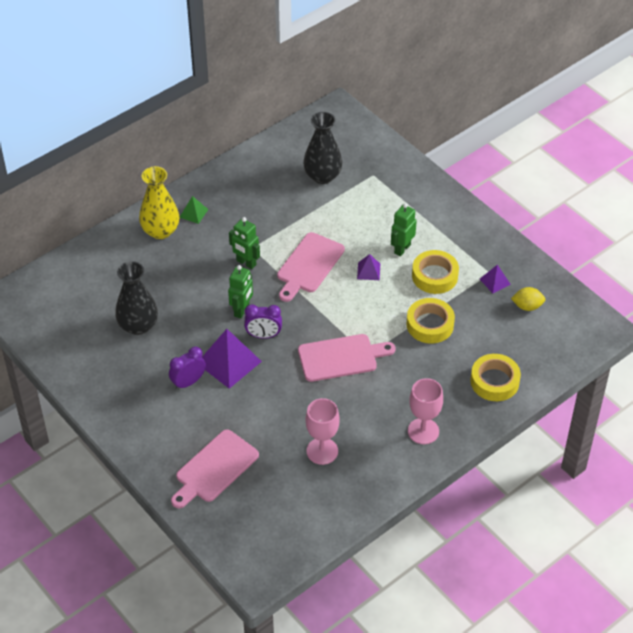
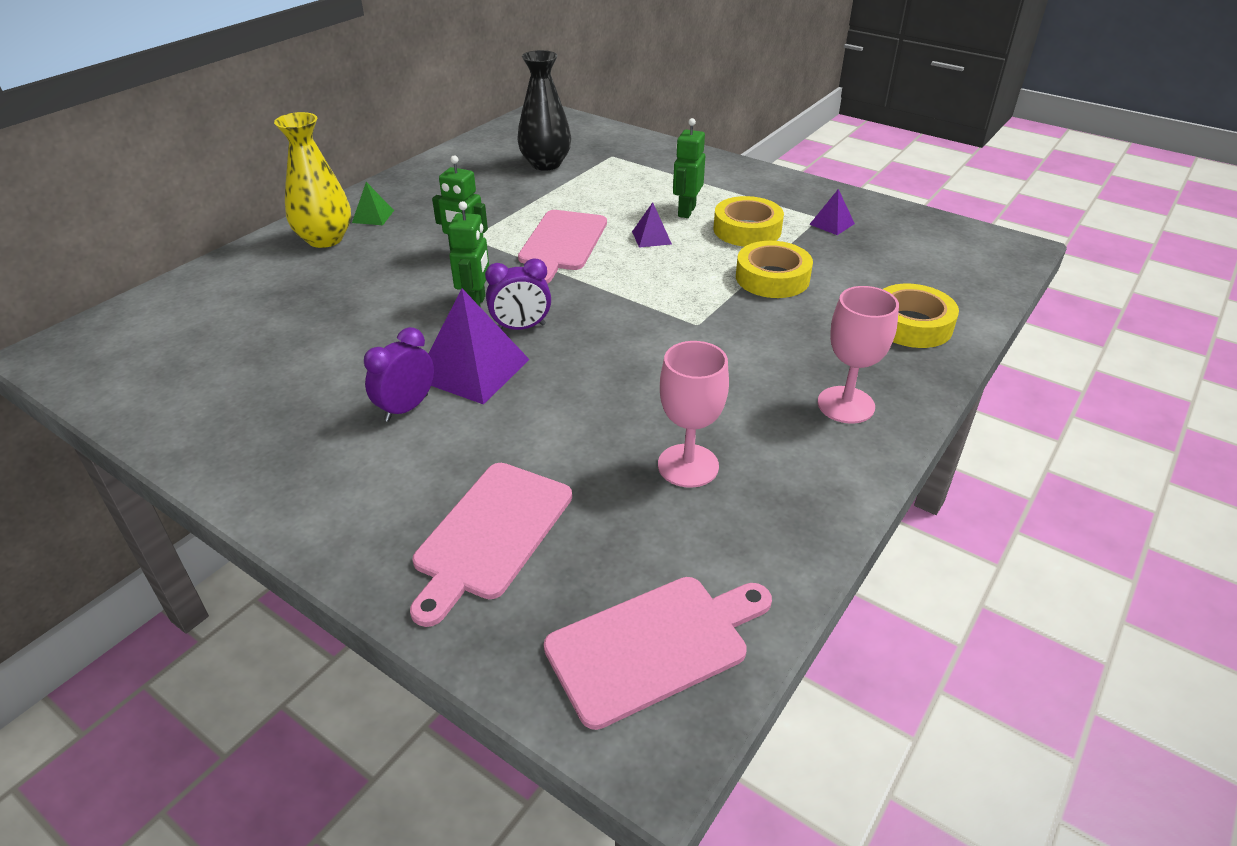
camera: 15 degrees left, 10 degrees down
black vase [115,261,158,335] -> none
pink cutting board [298,334,396,382] -> pink cutting board moved to [544,577,772,730]
yellow lemon [511,287,546,311] -> none

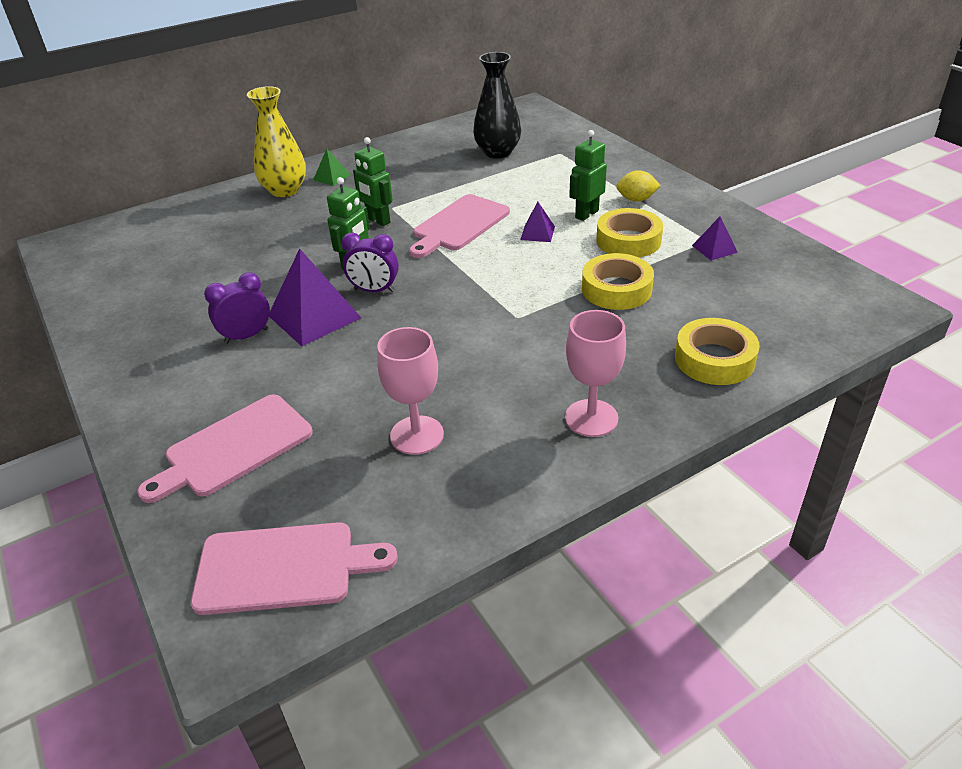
camera: 25 degrees right, 0 degrees up
none -> yellow lemon [616,170,661,202]

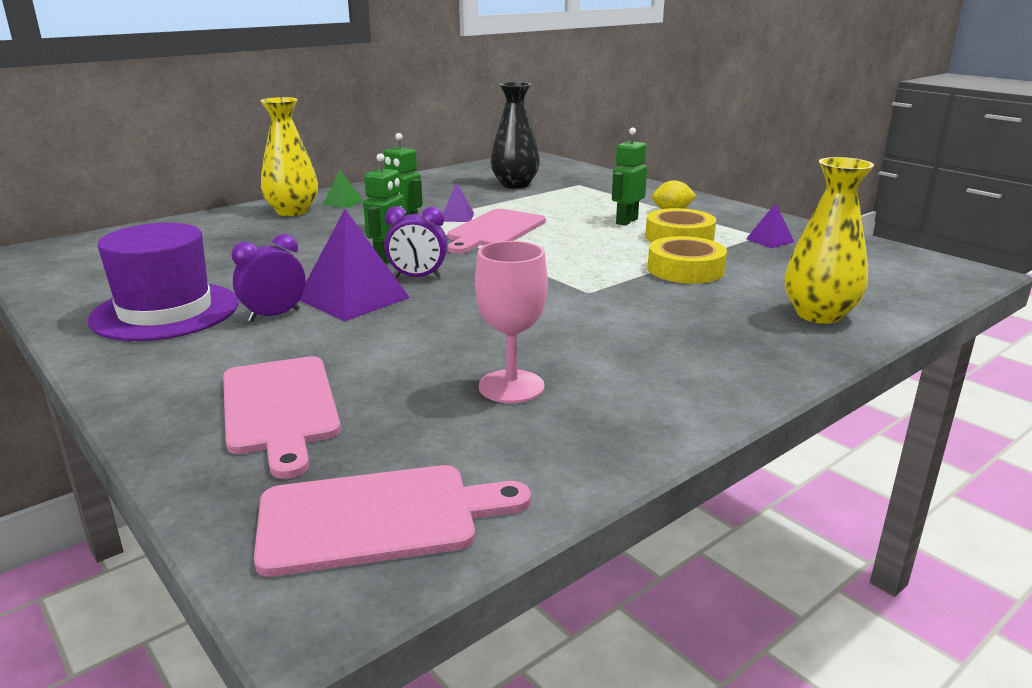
camera: 10 degrees left, 15 degrees down
pink cutting board [137,394,313,503] -> pink cutting board turned 60 degrees counterclockwise [223,356,341,479]
purple pyramid [520,202,555,242] -> purple pyramid moved to [443,183,474,222]
pink goblet [565,310,626,437] -> none
yellow tape [675,318,760,385] -> yellow vase [785,157,874,324]
none -> purple hat [88,223,239,341]

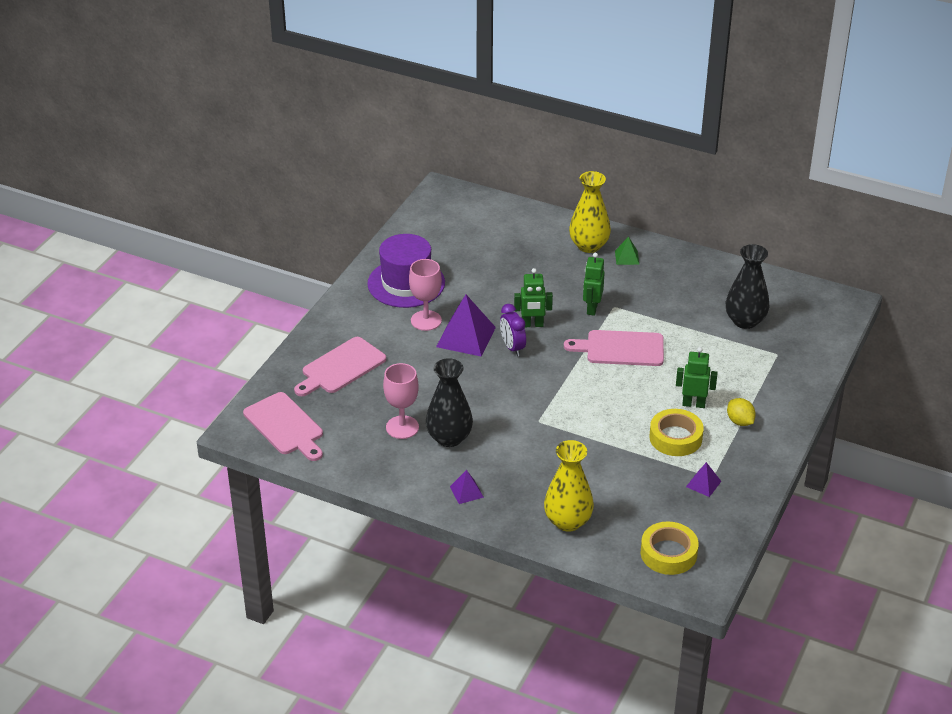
camera: 65 degrees right, 15 degrees up
purple clock [231,234,305,322] -> pink goblet [409,259,442,331]
purple pyramid [443,183,474,222] -> purple pyramid moved to [450,470,484,504]
yellow tape [648,236,727,284] -> yellow tape moved to [641,522,699,575]
none -> black vase [426,358,473,447]

